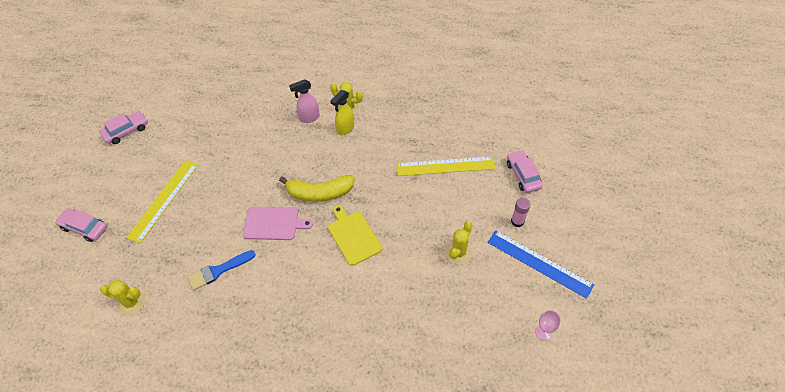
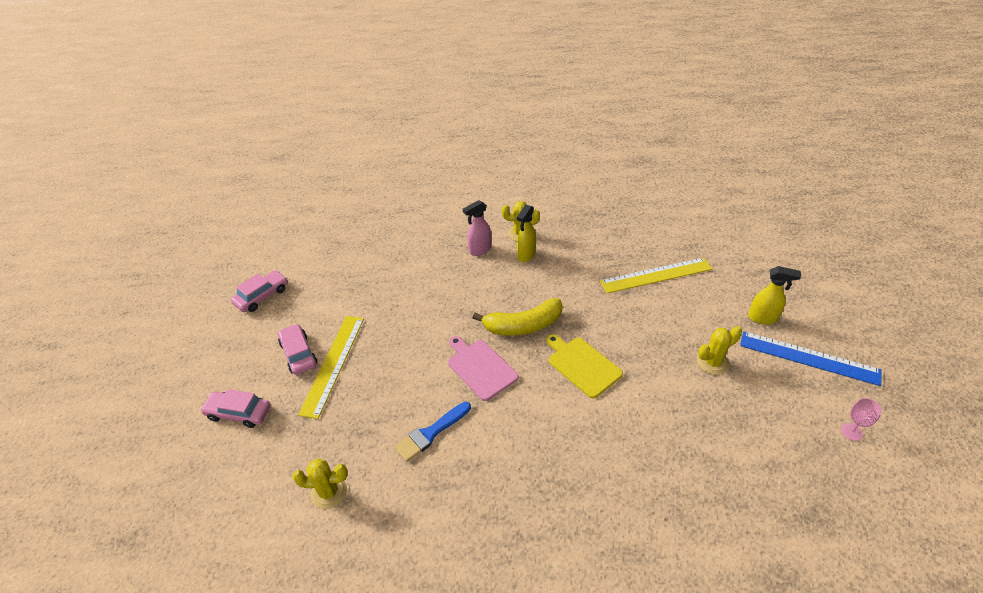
camera: 10 degrees left, 10 degrees down
pink cutting board [243,207,313,240] -> pink cutting board turned 120 degrees counterclockwise [448,336,519,401]
yellow cactus [446,221,472,264] -> yellow cactus turned 45 degrees clockwise [697,326,742,375]
pink car [507,150,543,193] -> pink car moved to [278,324,317,375]
pink glue stick [511,198,531,227] -> yellow spray bottle [748,266,801,325]

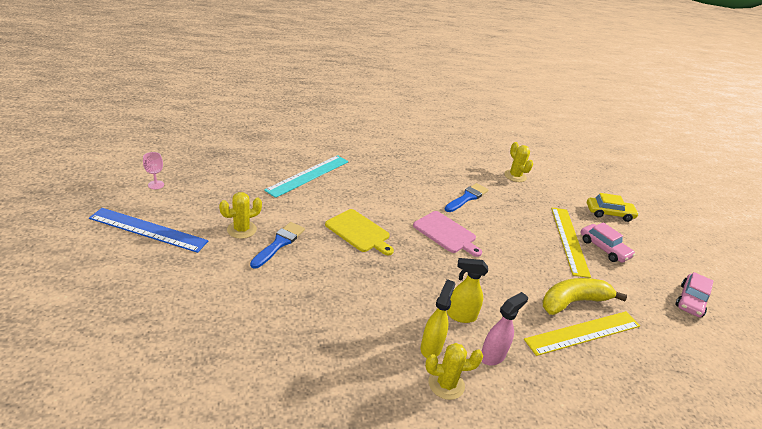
camera: 165 degrees right, 10 degrees down
pink car [200,389,271,428] -> yellow car [587,193,639,222]
yellow cactus [292,459,348,509] -> yellow cactus turned 75 degrees clockwise [504,142,533,182]
yellow banana [473,298,563,336] -> yellow banana moved to [543,278,627,315]
yellow ruler [600,257,712,293] -> yellow ruler moved to [524,311,640,356]
yellow spray bottle [748,266,801,325] -> yellow spray bottle moved to [447,258,488,323]
none -> blue brush [250,222,305,268]
none -> turquoise ruler [264,155,348,198]

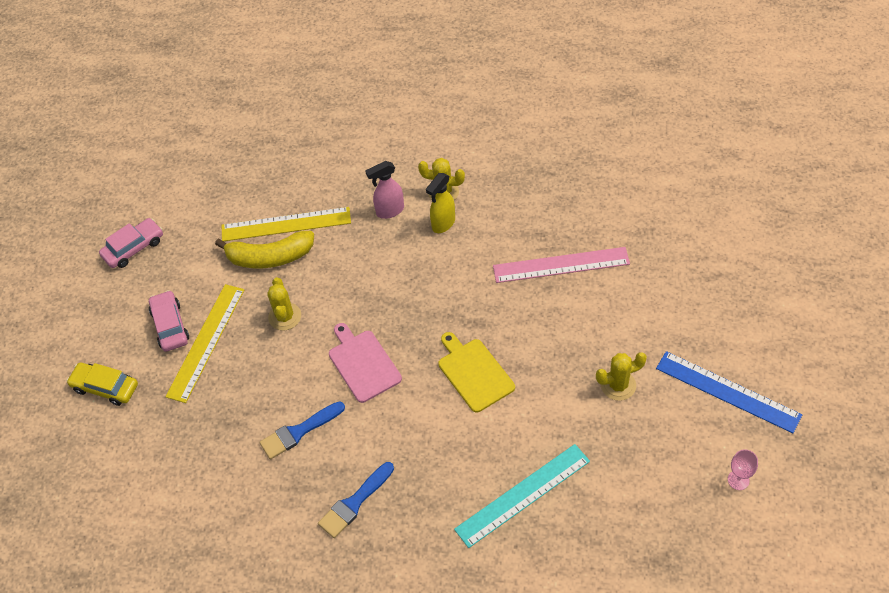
camera: 155 degrees left, 20 degrees up
blue brush [250,222,305,268] -> blue brush moved to [318,462,394,538]
yellow spray bottle [447,258,488,323] -> none
yellow cactus [504,142,533,182] -> yellow cactus moved to [267,277,301,331]
none -> pink ruler [493,247,630,283]

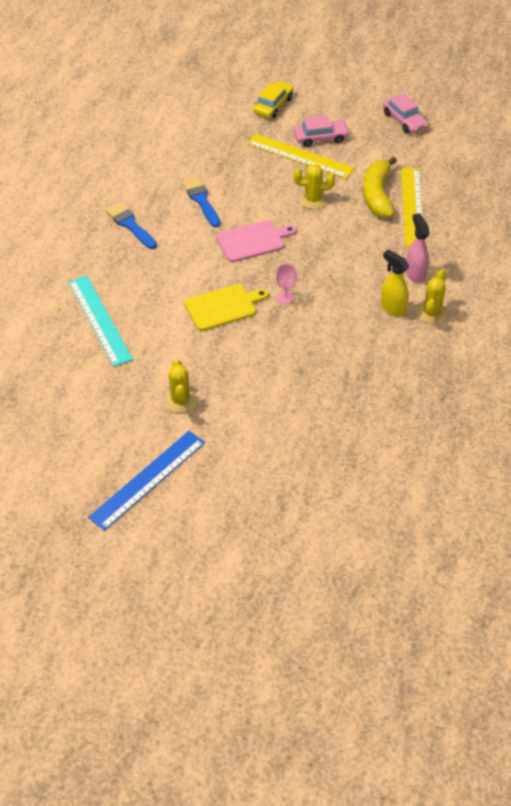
camera: 95 degrees right, 5 degrees down
pink ruler [493,247,630,283] -> none
pink goblet [728,449,758,490] -> pink goblet moved to [276,264,297,304]

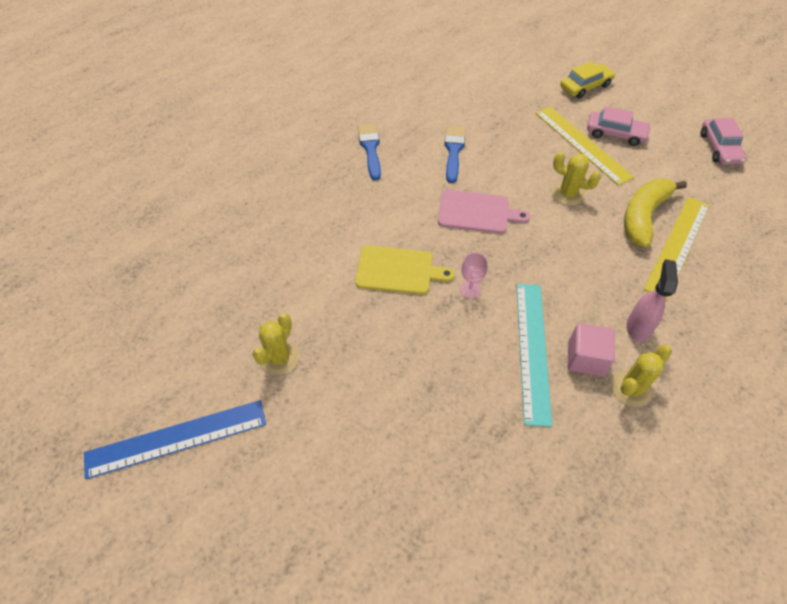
camera: 30 degrees right, 5 degrees up
turquoise ruler [68,275,133,367] -> turquoise ruler moved to [517,284,552,427]
yellow spray bottle [381,249,409,316] -> pink cube [567,323,615,376]

